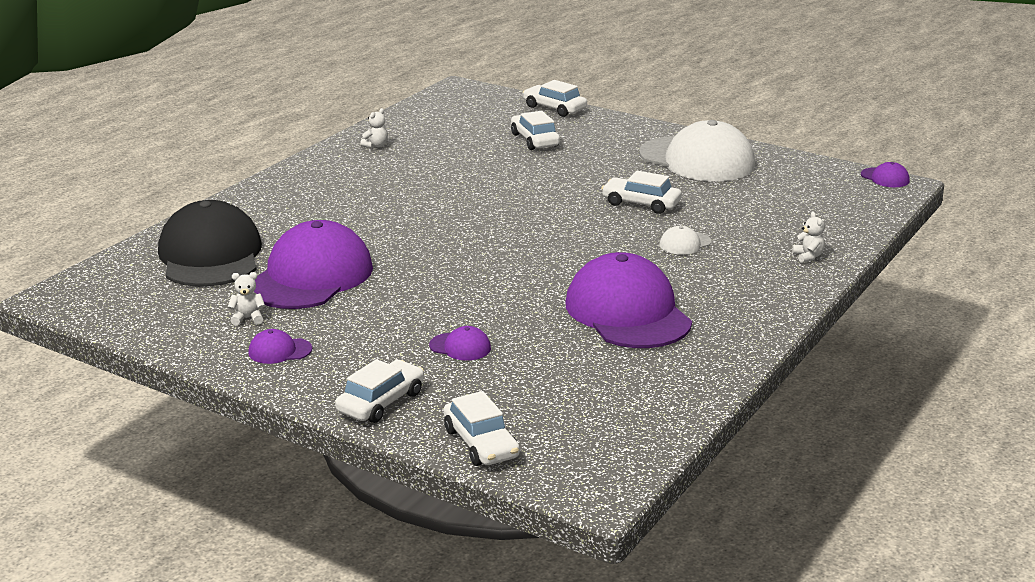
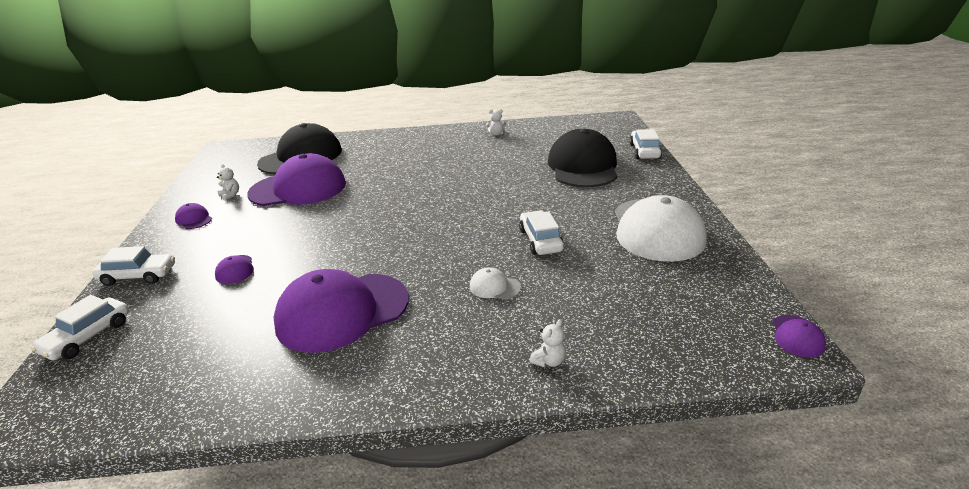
camera: 55 degrees right, 5 degrees up
white car [511,111,560,150] -> black cap [548,128,617,187]
purple cap [566,252,692,348] -> purple cap turned 150 degrees counterclockwise [273,269,409,353]

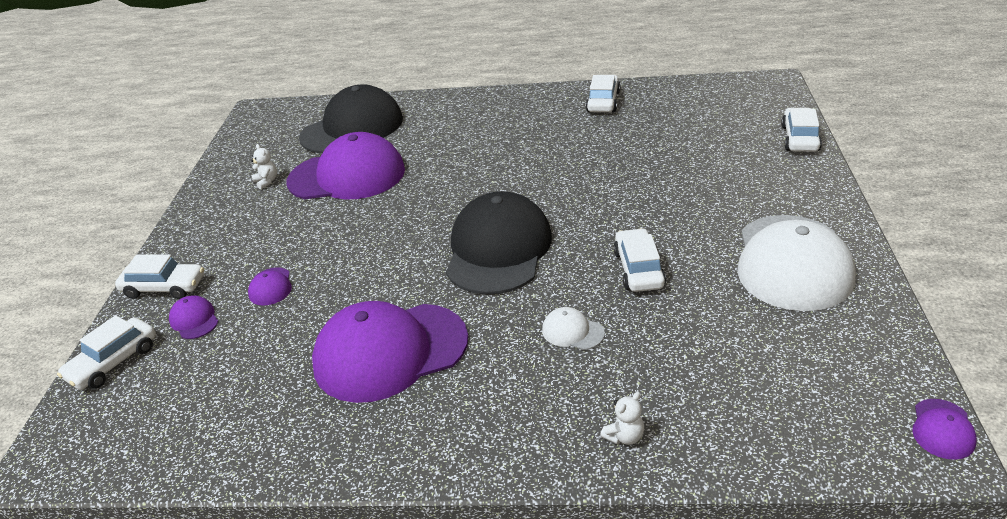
camera: 10 degrees right, 5 degrees up
purple cap [175,203,212,229] -> purple cap moved to [169,295,219,339]
white teddy bear [486,109,506,136] -> white car [586,75,620,112]
black cap [548,128,617,187] -> black cap moved to [446,191,552,294]

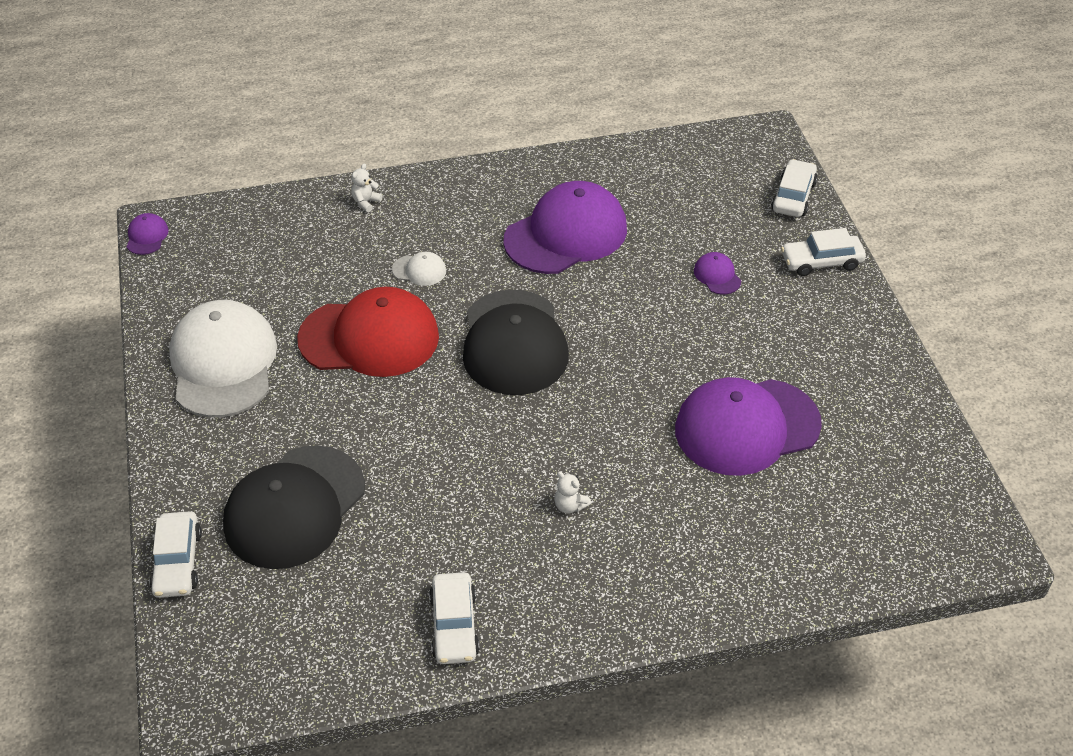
camera: 160 degrees right, 10 degrees up
purple cap [169,295,219,339] -> none
white teddy bear [251,144,277,189] -> white teddy bear moved to [554,471,591,514]
black cap [299,84,403,154] -> black cap moved to [223,445,365,569]
white car [613,228,666,292] -> red cap [297,287,439,377]

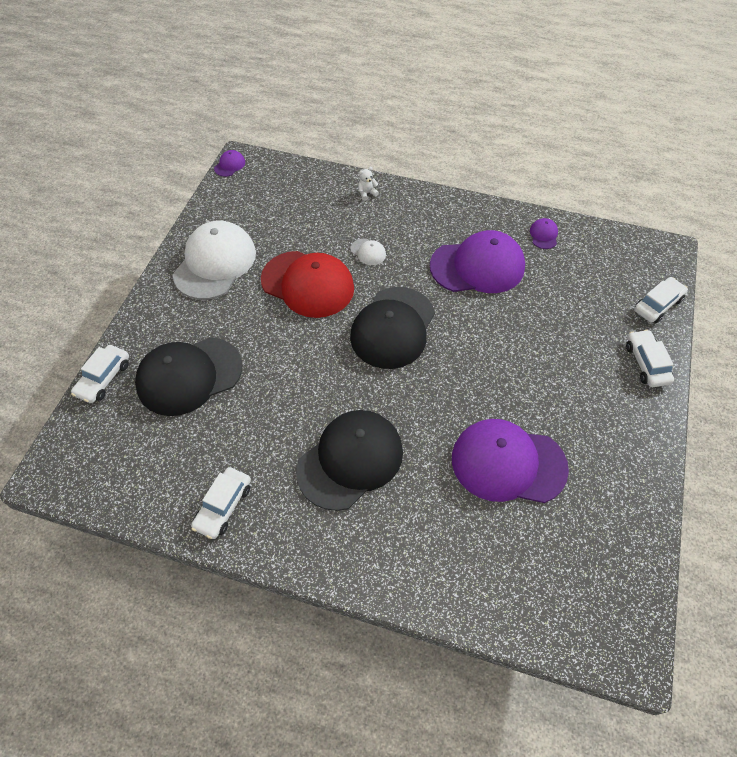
camera: 30 degrees right, 10 degrees up
white teddy bear [554,471,591,514] -> black cap [296,410,403,511]
purple cap [694,252,741,295] -> purple cap moved to [530,218,558,249]
white car [781,228,866,276] -> white car turned 60 degrees clockwise [626,329,674,387]

